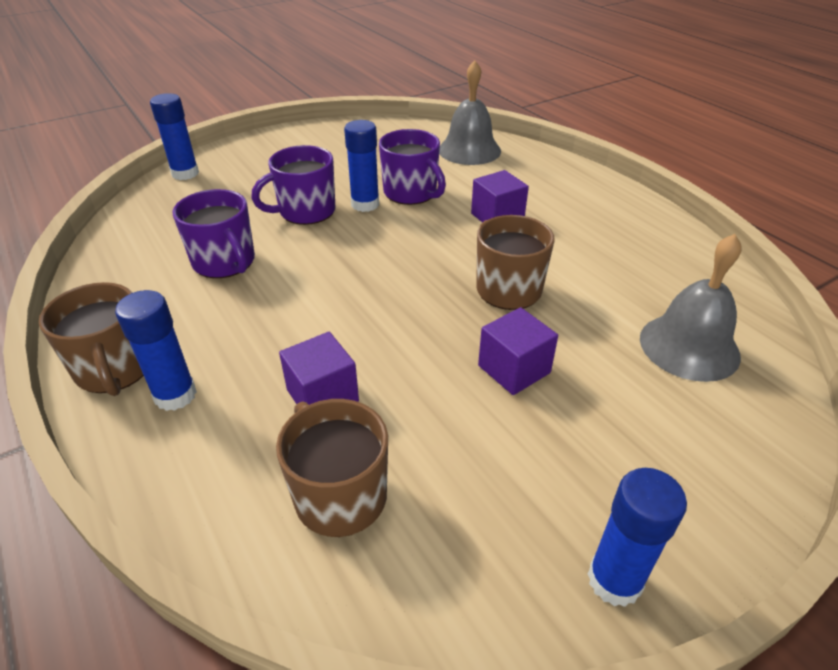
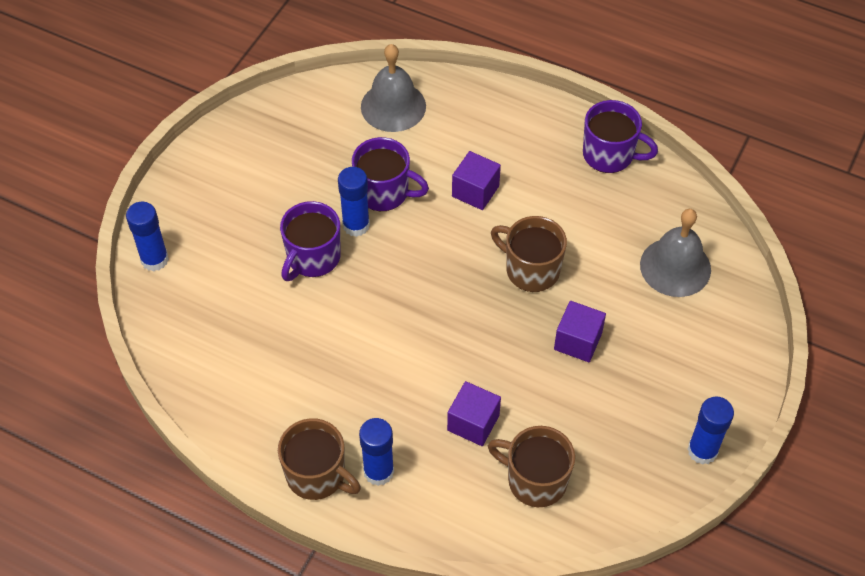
camera: 30 degrees left, 15 degrees up
purple mug [173,189,255,278] -> purple mug moved to [583,100,658,173]

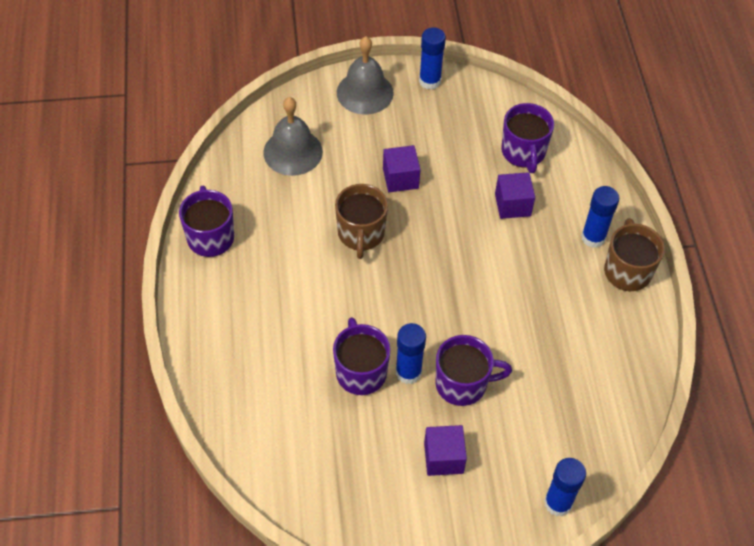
camera: 125 degrees left, 0 degrees up
grey bell [361,44,426,132] -> grey bell moved to [337,36,394,115]
purple cube [452,151,501,210] -> purple cube moved to [424,425,467,476]
brown mug [488,426,575,507] -> purple mug [501,103,554,173]

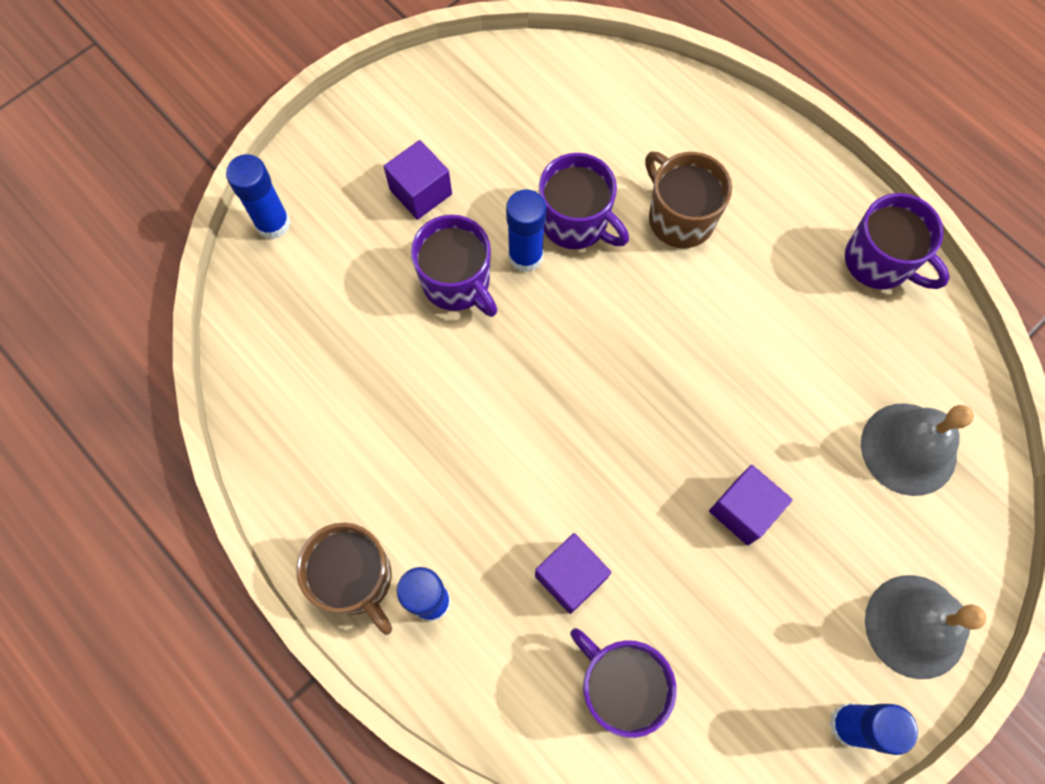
camera: 145 degrees right, 15 degrees up
brown mug [335,184,388,259] -> brown mug moved to [645,151,732,248]
purple mug [435,335,512,406] -> purple mug turned 90 degrees counterclockwise [411,215,497,317]

